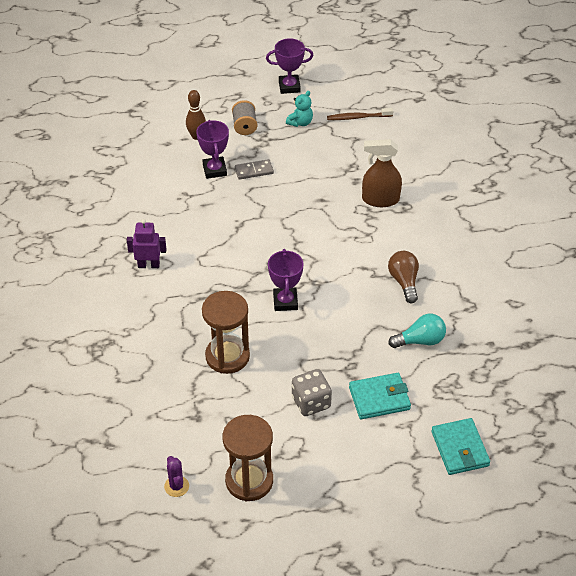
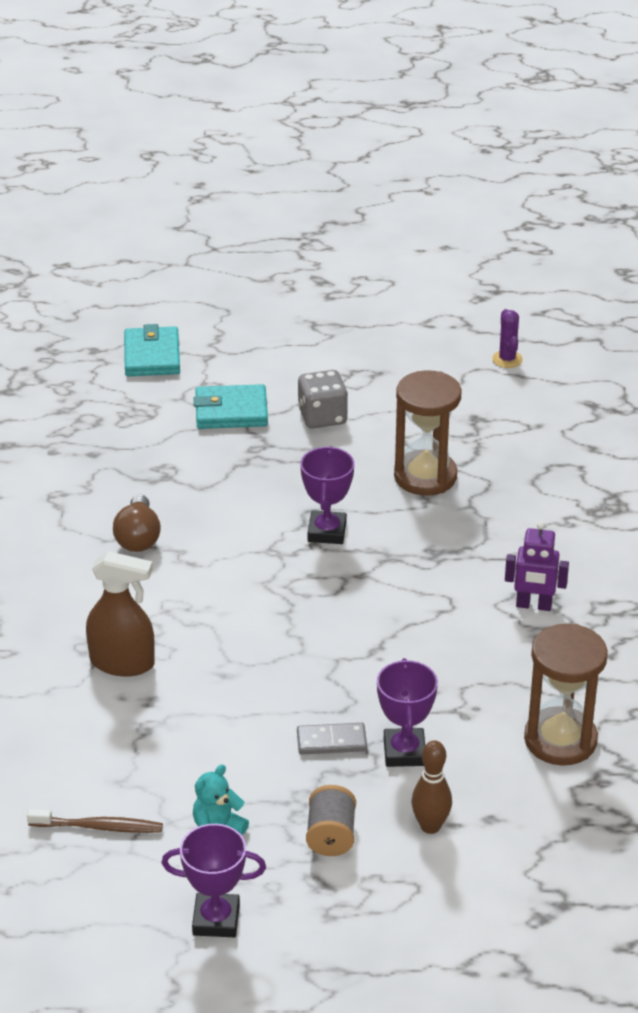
camera: 170 degrees left, 10 degrees down
brown hourglass [223,415,273,501] -> brown hourglass moved to [524,624,608,766]
turquoise light bulb [389,314,446,348] -> none

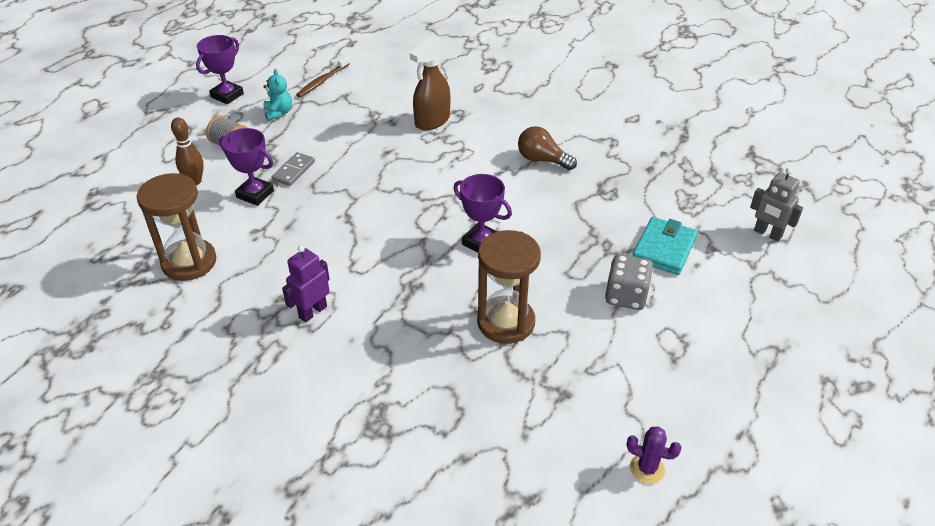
camera: 120 degrees right, 5 degrees up
turquoise wallet [124,324,180,376] -> grey robot [750,168,803,242]

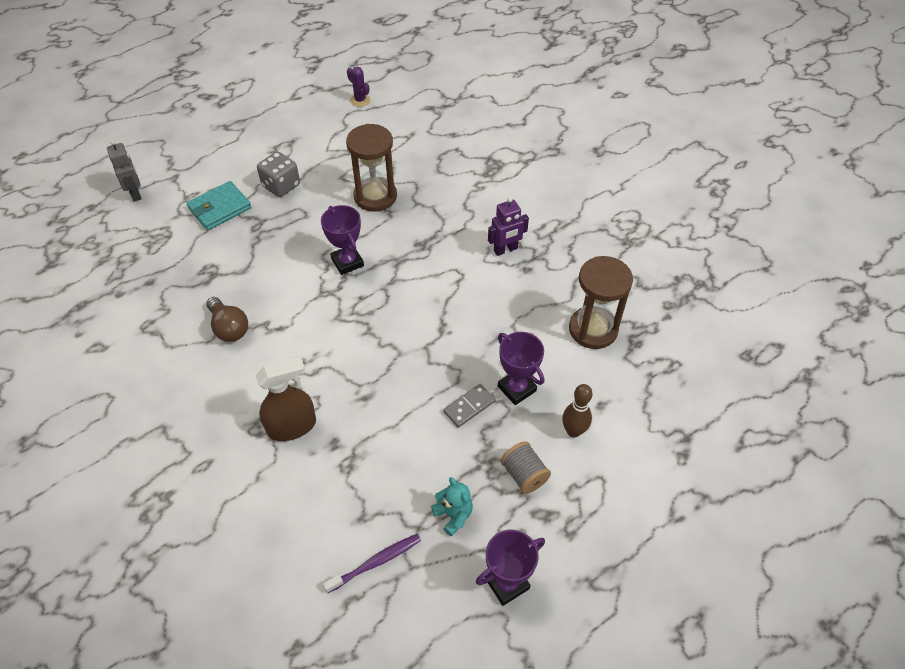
camera: 155 degrees left, 10 degrees up
turquoise teddy bear [263,69,292,121] -> turquoise teddy bear turned 135 degrees clockwise [431,477,473,537]
brown toothbrush [296,56,350,97] -> purple toothbrush [323,534,421,593]

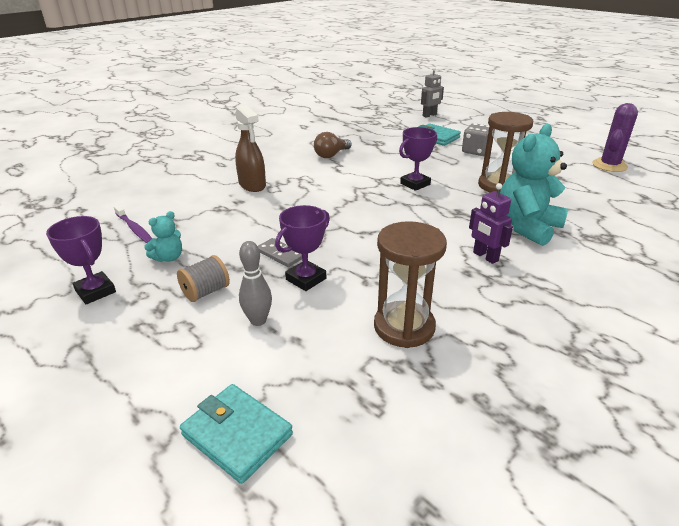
camera: 80 degrees right, 20 degrees down
purple cactus [347,67,370,107] -> purple cactus [592,103,638,172], size x1.70
brown bowling pin [562,384,592,438] -> grey bowling pin [239,241,272,326]
none -> turquoise wallet [180,384,293,484]
none -> turquoise teddy bear [500,124,568,246]

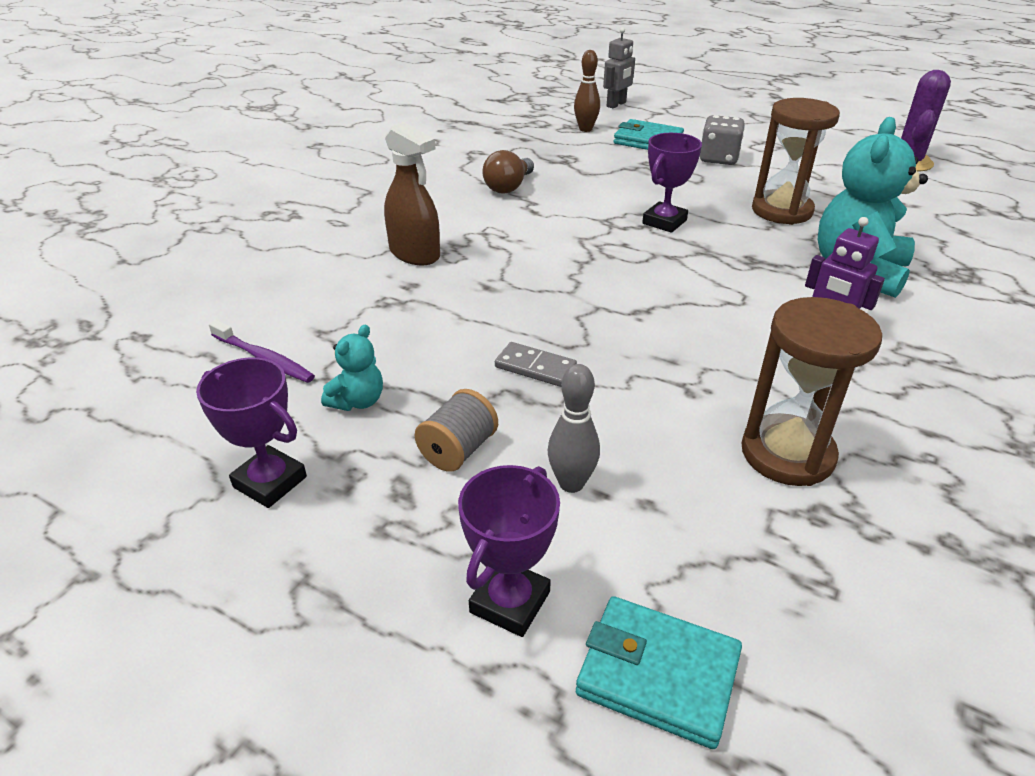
camera: 15 degrees left, 5 degrees up
purple trophy [275,205,330,291] -> purple trophy moved to [458,465,560,637]
none -> brown bowling pin [574,50,600,132]

